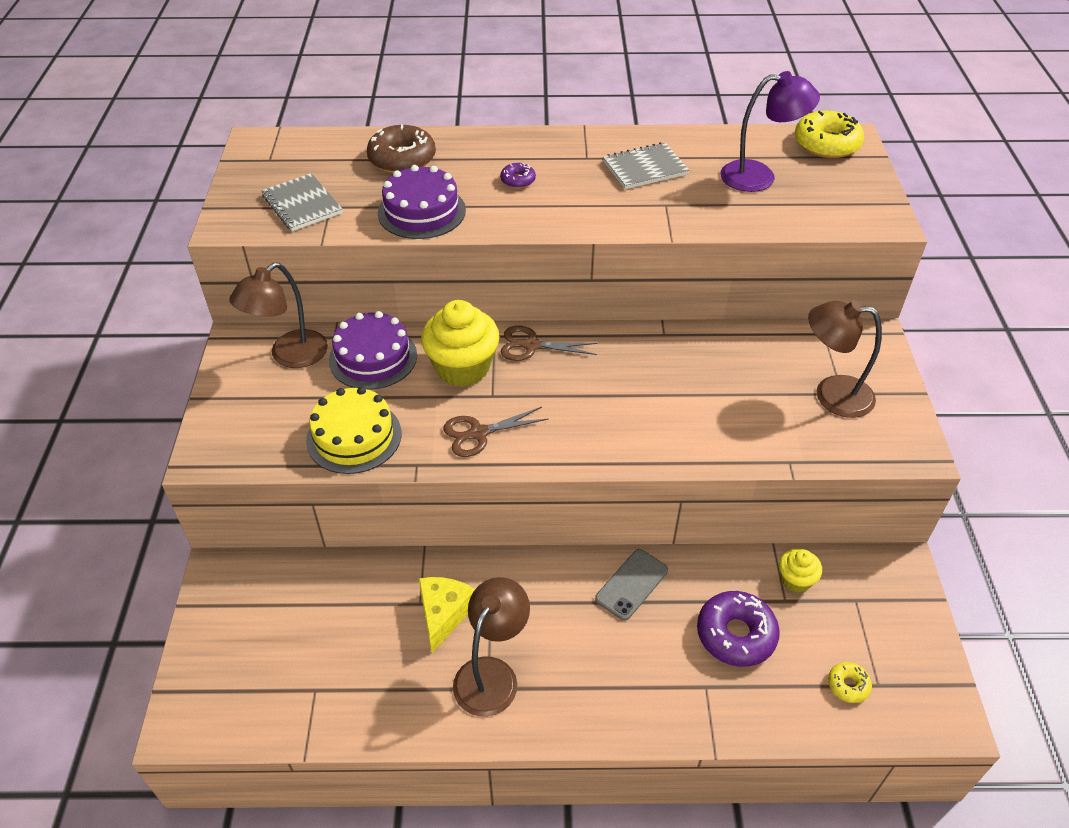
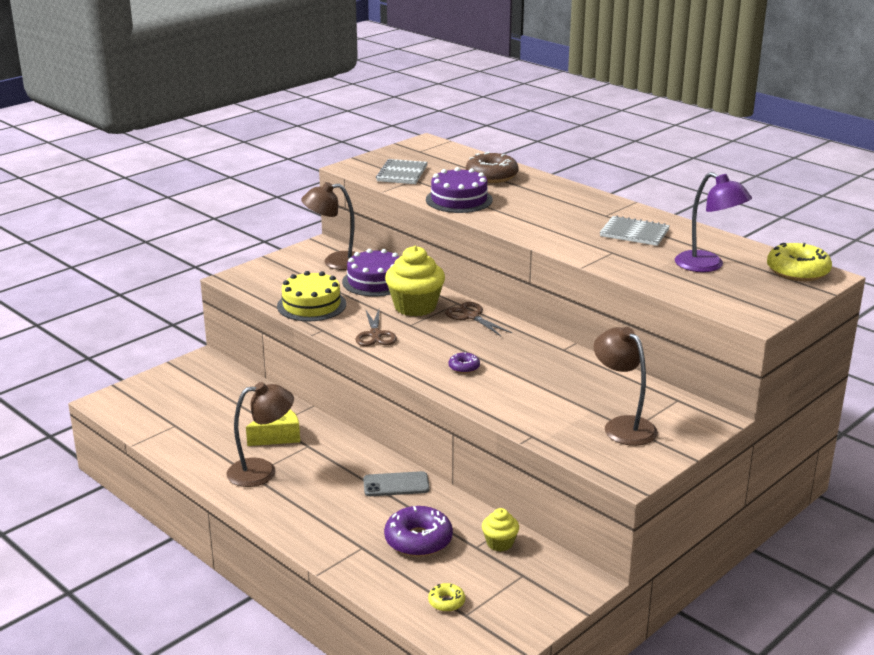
camera: 45 degrees right, 20 degrees down
brown scissors [443,407,548,457] -> brown scissors turned 120 degrees counterclockwise [356,309,397,346]
purple donut [500,163,536,188] -> purple donut moved to [449,352,480,373]

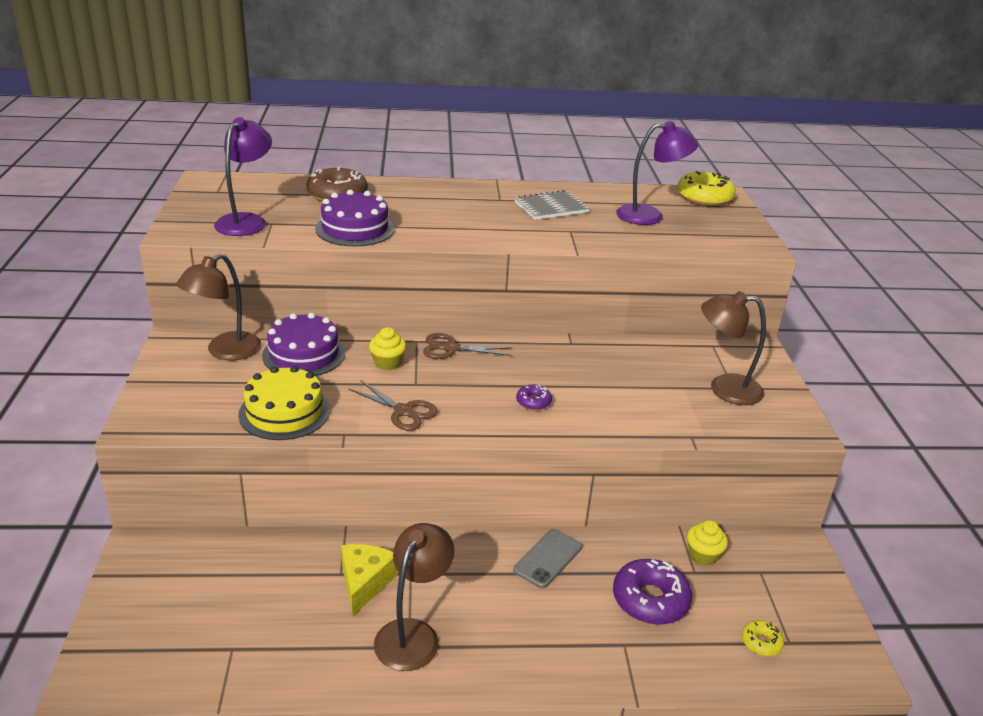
camera: 50 degrees left, 5 degrees up
grey notebook [376,159,428,184] -> purple lamp [214,117,272,236]
yellow cupcake [385,246,445,316] -> yellow cupcake [369,327,407,370], size x0.52

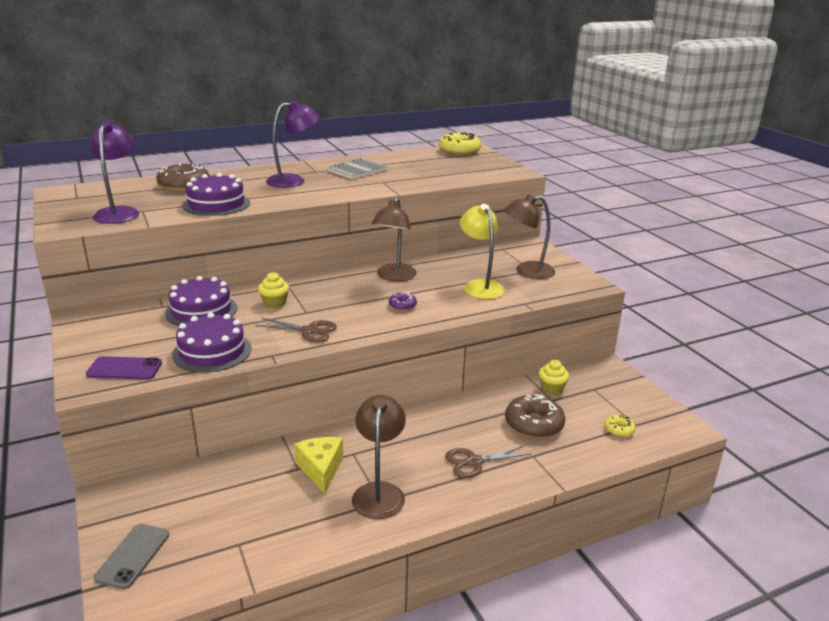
camera: 20 degrees left, 5 degrees down
brown lamp [176,253,261,360] -> brown lamp moved to [372,197,417,281]
yellow cake [238,366,330,440] -> purple cake [172,312,251,373]
brown scissors [423,333,512,359] -> brown scissors moved to [445,445,531,478]
grey phone [513,529,582,588] -> grey phone moved to [94,524,169,589]
purple donut [613,559,692,625] -> brown donut [505,394,565,439]
purple lamp [616,121,699,225] -> purple lamp moved to [266,100,320,188]
none -> purple phone [86,356,162,380]
none -> yellow lamp [460,204,505,299]

